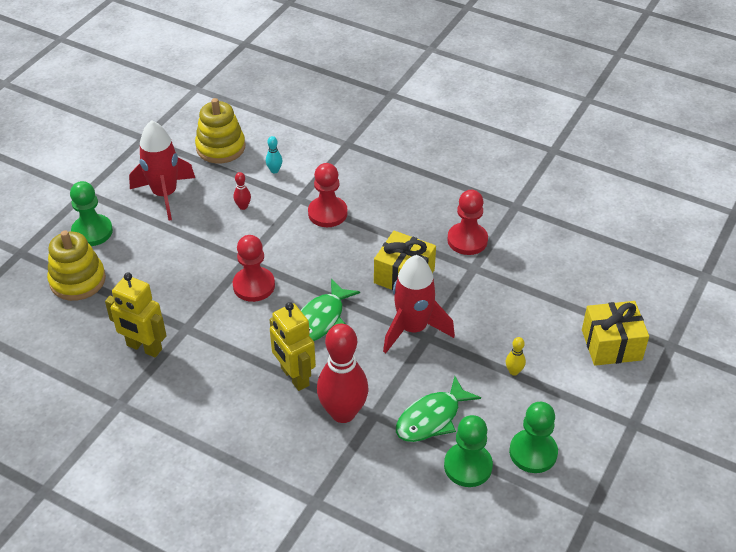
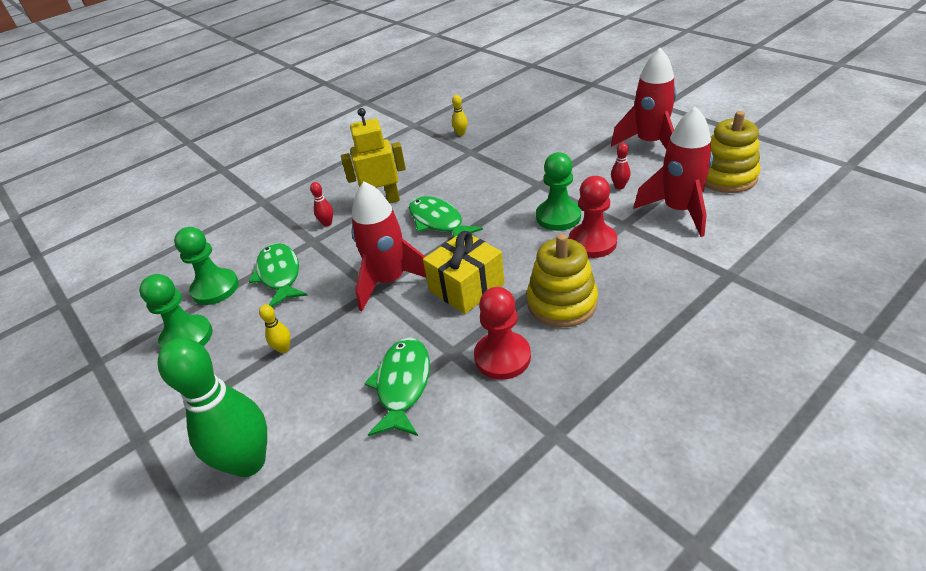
camera: 115 degrees right, 5 degrees down
yellow stacking toy [47,231,106,301] -> yellow stacking toy moved to [527,234,598,327]
green pawn [70,181,113,246] -> green pawn moved to [536,152,581,231]
yellow robot [105,272,167,357] -> yellow bowling pin [452,95,468,136]
red pawn [232,235,275,302] -> none
turquoise bowling pin [266,136,282,173] -> red rocket [633,106,713,237]
red bowling pin [317,323,369,423] -> red bowling pin [310,182,333,226], size x0.41
yellow gift [582,301,649,366] -> green bowling pin [158,338,267,477]
none -> green fish [364,338,430,436]

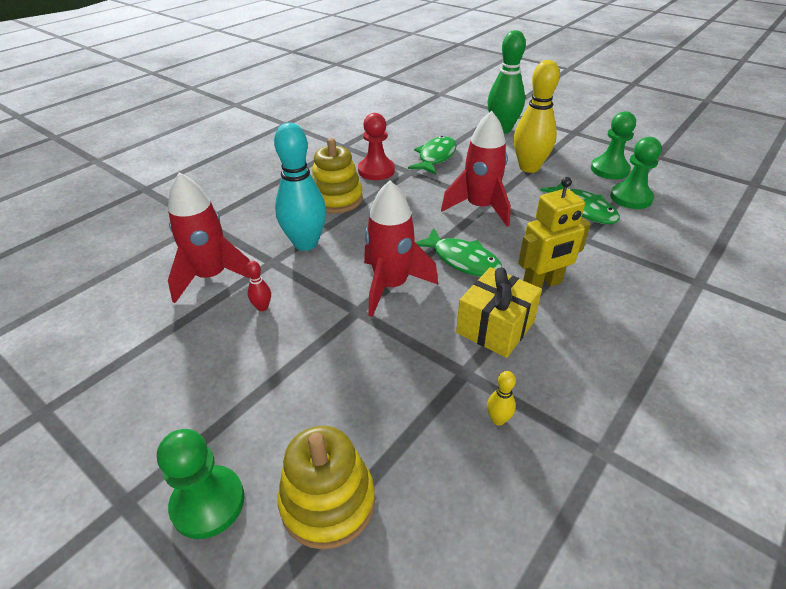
camera: 165 degrees right, 0 degrees up
yellow bowling pin [259,304,291,353] -> yellow bowling pin [514,60,560,173], size x2.47
red bowling pin [310,182,333,226] -> none
green fish [364,338,430,436] -> green fish turned 150 degrees counterclockwise [408,136,457,175]
yellow gift [423,231,505,314] -> yellow gift moved to [456,267,542,358]
green pawn [536,152,581,231] -> green pawn moved to [157,429,245,539]
red pawn [569,176,617,258] -> turquoise bowling pin [274,123,327,251]
red rocket [611,48,677,150] -> red rocket moved to [364,180,438,317]
yellow stacking toy [705,111,760,193] -> yellow stacking toy moved to [278,426,375,549]

